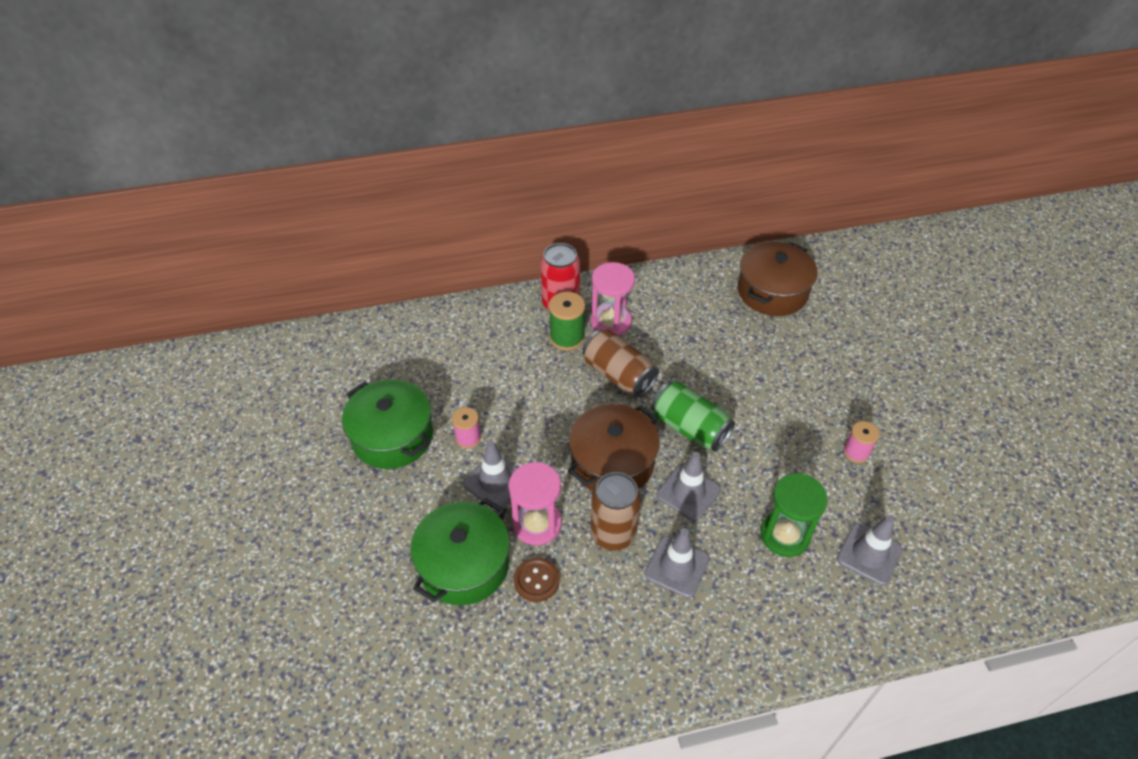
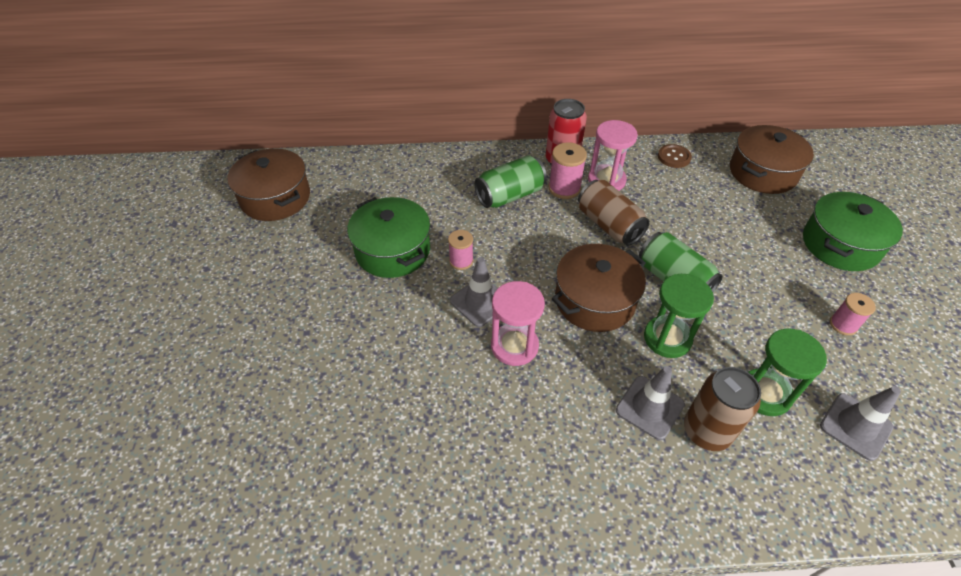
camera: 10 degrees right, 0 degrees up
green pot [410,498,510,605] -> green pot moved to [803,192,903,271]
brown button [514,557,560,602] -> brown button moved to [658,144,692,168]
green spool [549,292,585,351] -> pink spool [548,142,587,199]
brown can [590,472,641,551] -> brown can moved to [684,367,761,451]
grey traffic cone [657,452,721,521] -> green hourglass [644,274,714,358]
none -> brown pot [227,149,310,221]
none -> green can [474,155,547,208]

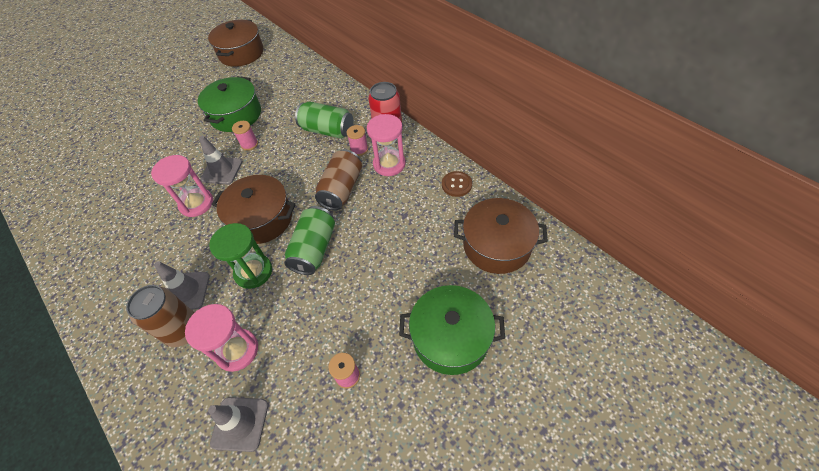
camera: 55 degrees right, 5 degrees up
pink spool [548,142,587,199] -> pink spool [347,125,368,156], size x0.67
green hourglass [748,329,827,416] -> pink hourglass [185,304,258,372]

